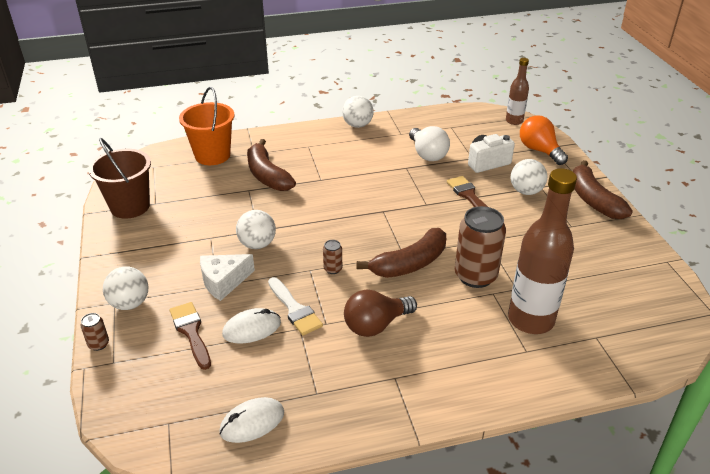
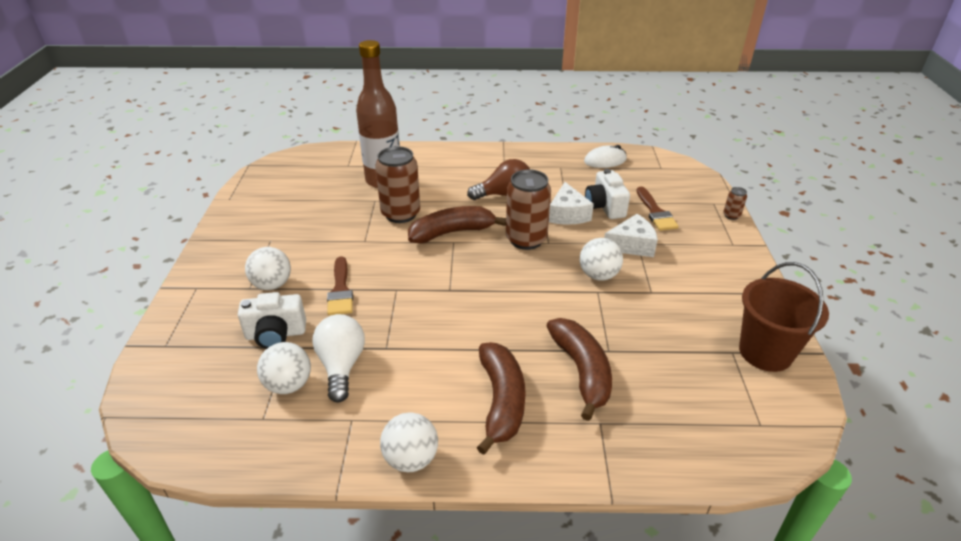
camera: 165 degrees left, 0 degrees up
white ball [103,266,148,310] -> white ball moved to [257,342,311,394]
orange bucket [179,87,234,165] -> none
white mouse [222,308,281,344] -> white camera [585,169,630,219]
white brush [268,277,323,336] -> white cheese [549,182,594,225]
brown can [323,240,342,274] -> brown can [506,169,551,250], size x2.28
brown bottle [506,58,529,125] -> none
orange light bulb [520,115,568,165] -> none
brown banana [573,160,633,219] -> brown banana moved to [477,342,526,455]

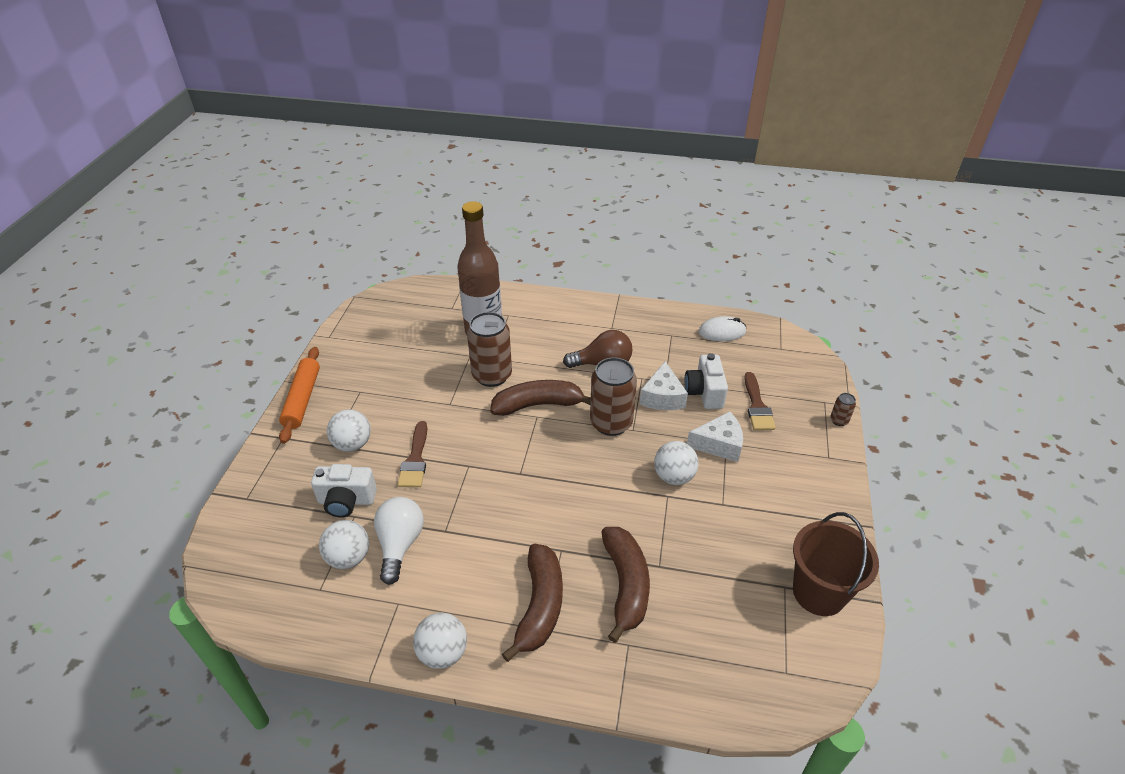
camera: 10 degrees right, 5 degrees up
none -> orange rolling pin [279,347,320,444]

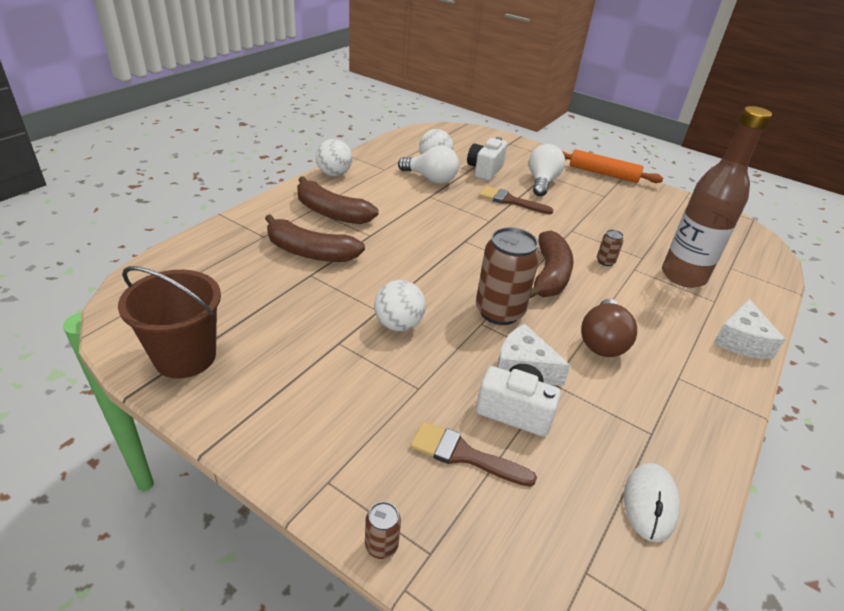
camera: 110 degrees right, 5 degrees down
white ball [327,409,371,452] -> white light bulb [529,144,565,196]
brown can [467,312,512,387] -> brown can [597,230,624,266], size x0.44
white cheese [687,412,743,462] -> white cheese moved to [714,299,786,359]

